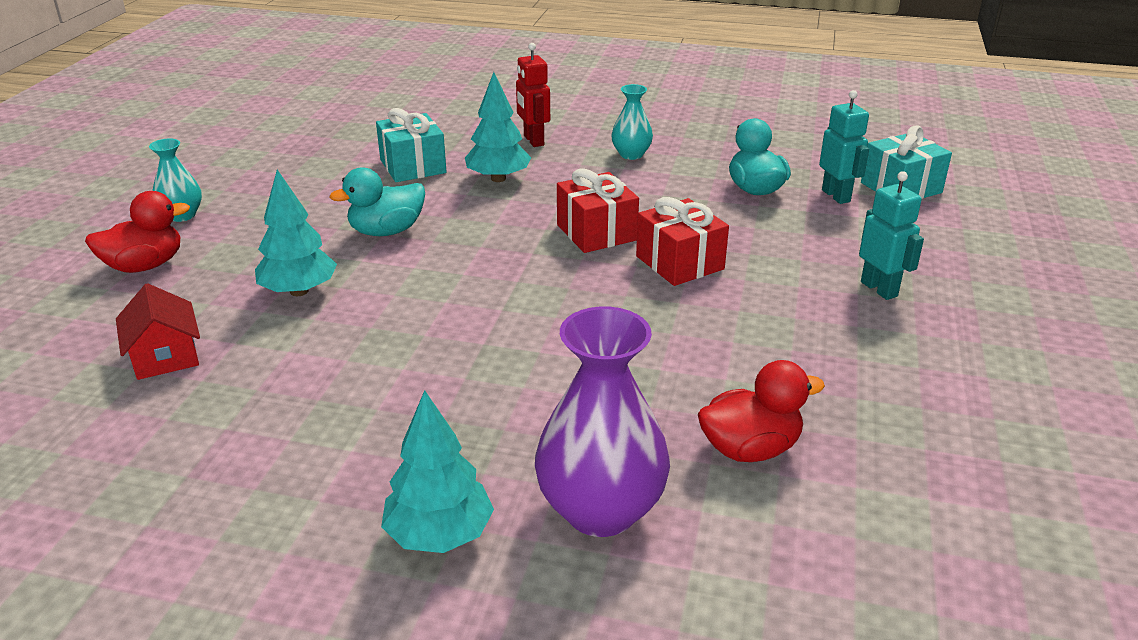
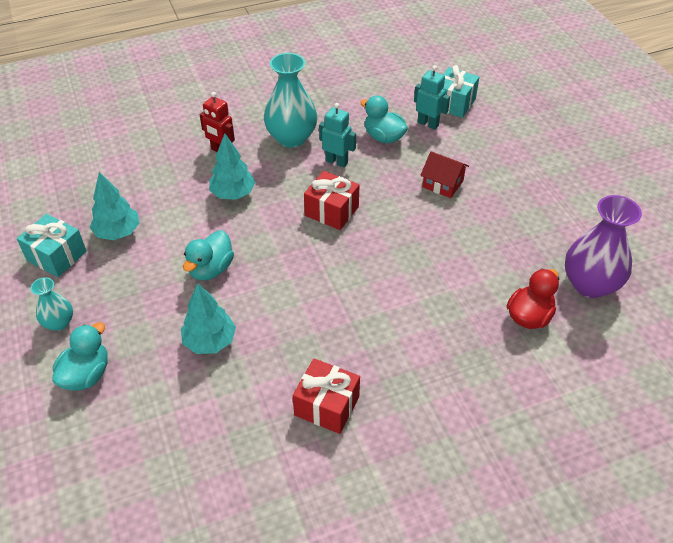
camera: 35 degrees left, 15 degrees up
red duck [85,191,190,273] -> turquoise duck [53,322,108,391]
red house [116,283,200,380] -> red house moved to [420,151,469,198]
turquoise gift [376,108,447,182] -> turquoise gift moved to [17,214,87,277]
turquoise tree [381,390,494,553] -> turquoise tree moved to [90,172,140,240]
purple vase [535,306,670,537] -> purple vase moved to [565,195,642,298]
turquoise vase [611,84,653,160] -> turquoise vase [264,53,317,148], size x1.88
red gift [636,197,729,286] -> red gift moved to [293,358,360,434]
turquoise robot [859,171,924,300] -> turquoise robot moved to [319,103,356,167]

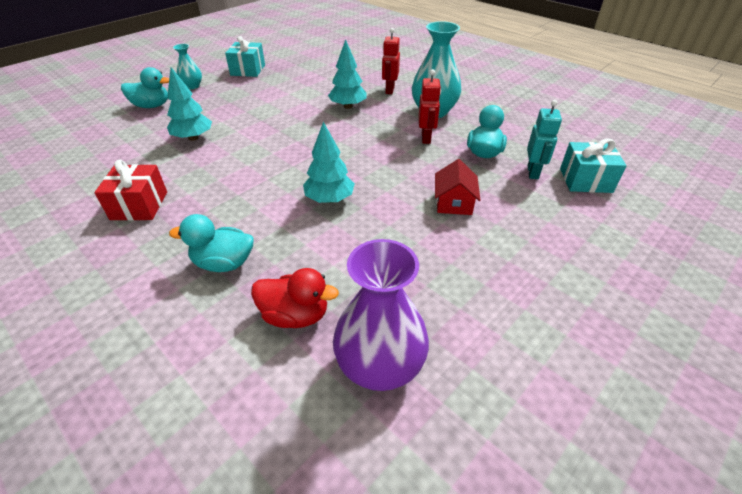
camera: 65 degrees right, 5 degrees down
turquoise tree [90,172,140,240] -> turquoise tree moved to [303,122,355,203]
turquoise duck [183,230,234,280] -> turquoise duck moved to [169,214,254,272]
red gift [304,171,359,230] -> none
turquoise robot [319,103,356,167] -> red robot [418,69,441,144]

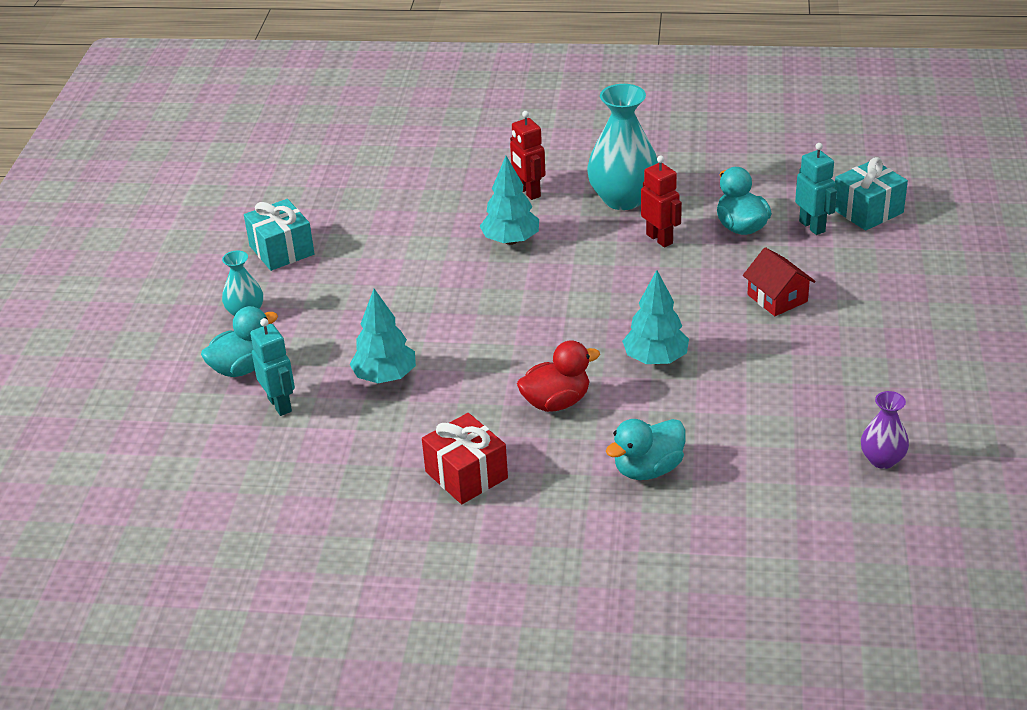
camera: 35 degrees left, 5 degrees down
red duck [251,268,339,328] -> red duck moved to [517,341,600,412]
purple vase [333,239,429,391] -> purple vase [861,391,909,469], size x0.53
none -> turquoise robot [250,318,295,416]

